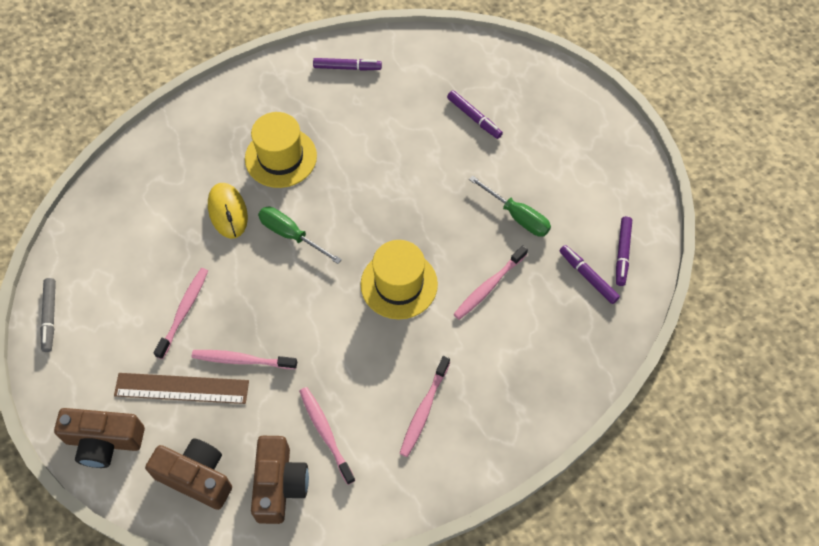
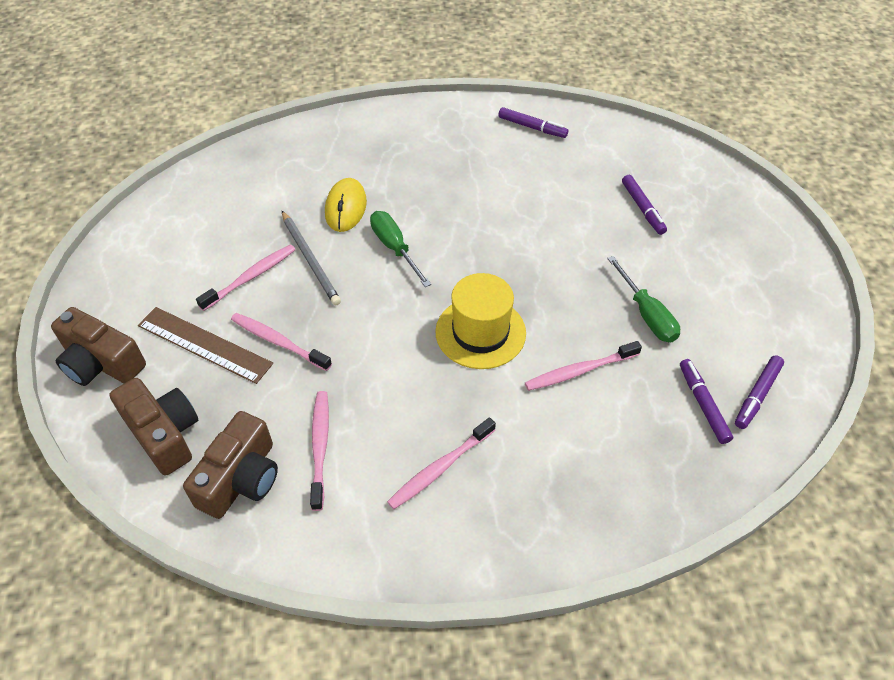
camera: 25 degrees right, 10 degrees down
grey marker [40,278,56,352] -> none
yellow hat [245,112,317,188] -> none
none -> grey pencil [282,211,341,305]

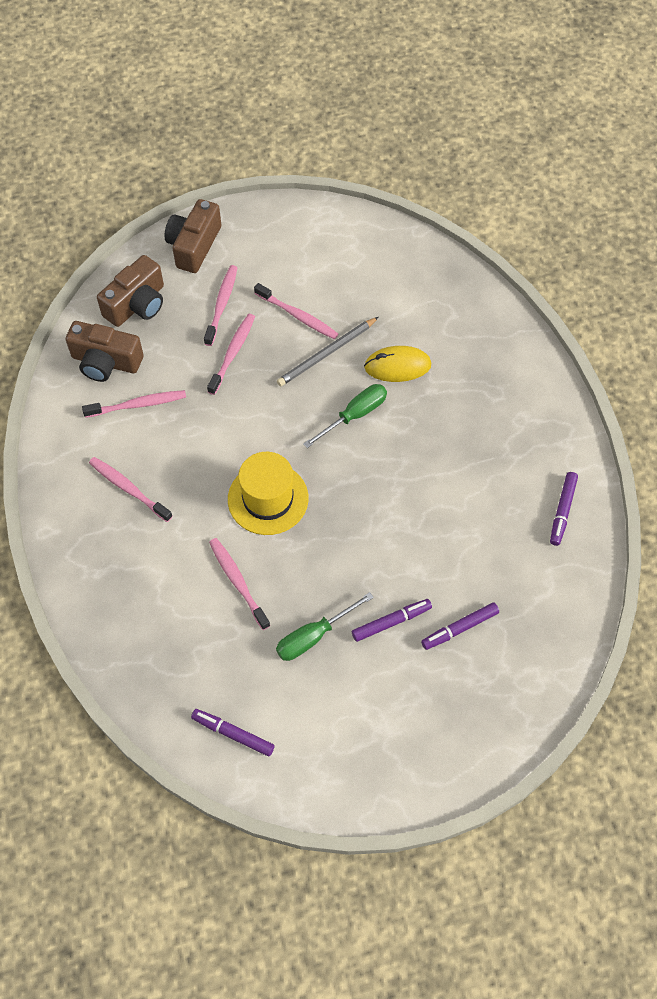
camera: 80 degrees right, 10 degrees up
brown ruler [138,307,273,384] -> pink toothbrush [204,265,238,346]
purple marker [680,359,733,444] -> purple marker moved to [352,599,432,642]

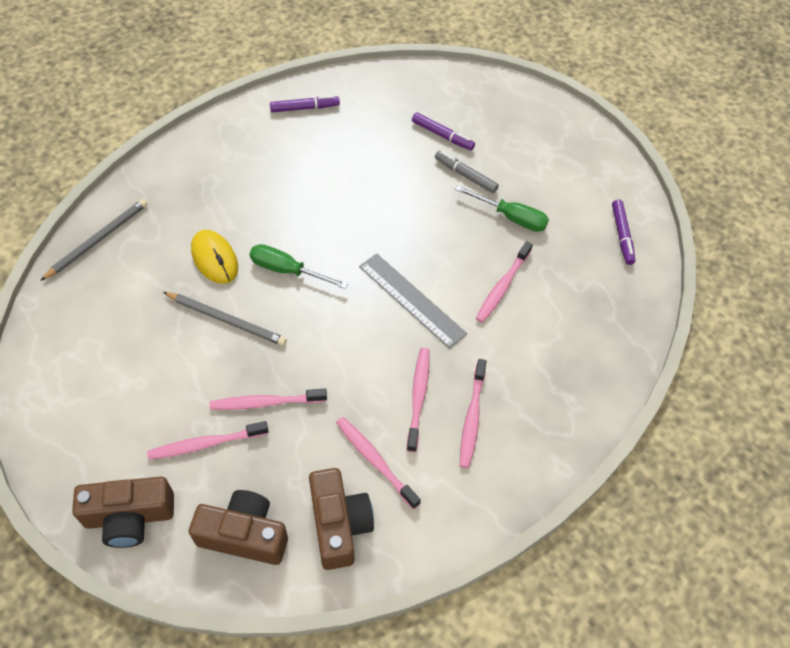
camera: 120 degrees left, 5 degrees down
yellow hat [228,452,309,535] -> grey ruler [359,253,467,349]
pink toothbrush [254,283,338,339] -> pink toothbrush moved to [407,348,429,452]
purple marker [352,599,432,642] -> grey marker [435,151,499,193]
none -> grey pencil [40,199,148,281]

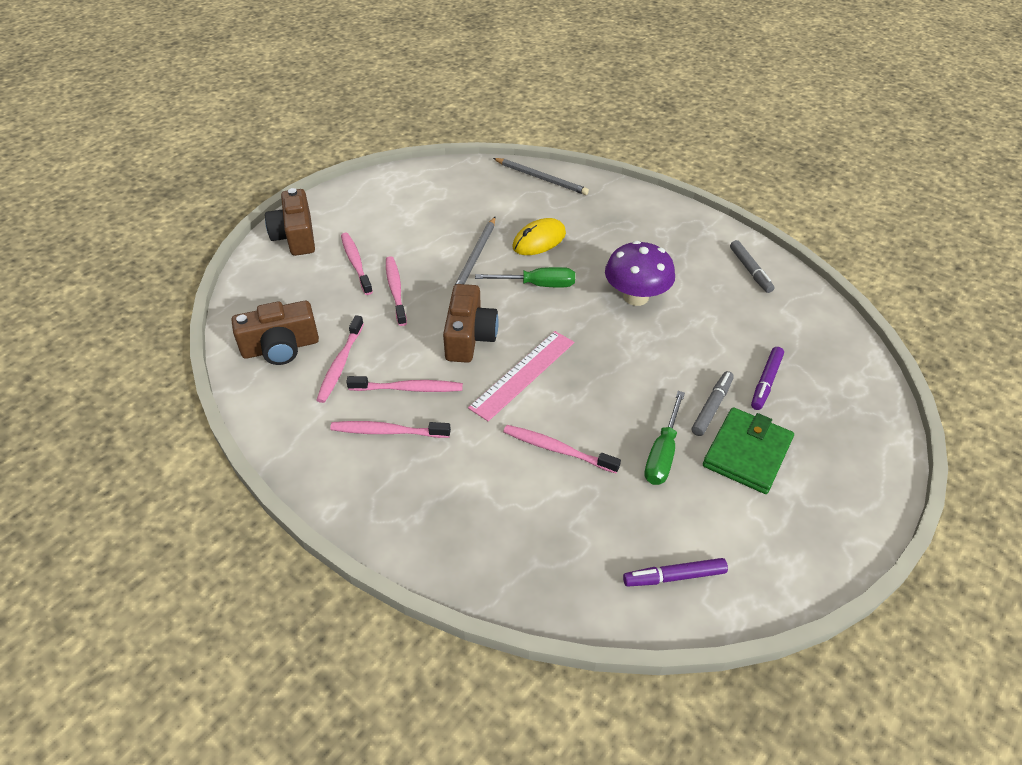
camera: 85 degrees right, 10 degrees down
brown camera [189,490,288,565] -> brown camera moved to [443,284,499,363]
green screwdriver [250,244,348,289] -> green screwdriver turned 75 degrees clockwise [475,267,575,287]
purple marker [270,95,340,112] -> grey marker [730,240,774,293]
pink toothbrush [336,417,421,509] -> pink toothbrush turned 150 degrees clockwise [317,315,364,403]
grey ruler [359,253,467,349] -> pink ruler [468,331,574,421]
none -> purple mushroom [605,240,675,306]
none -> green wallet [703,407,794,494]

